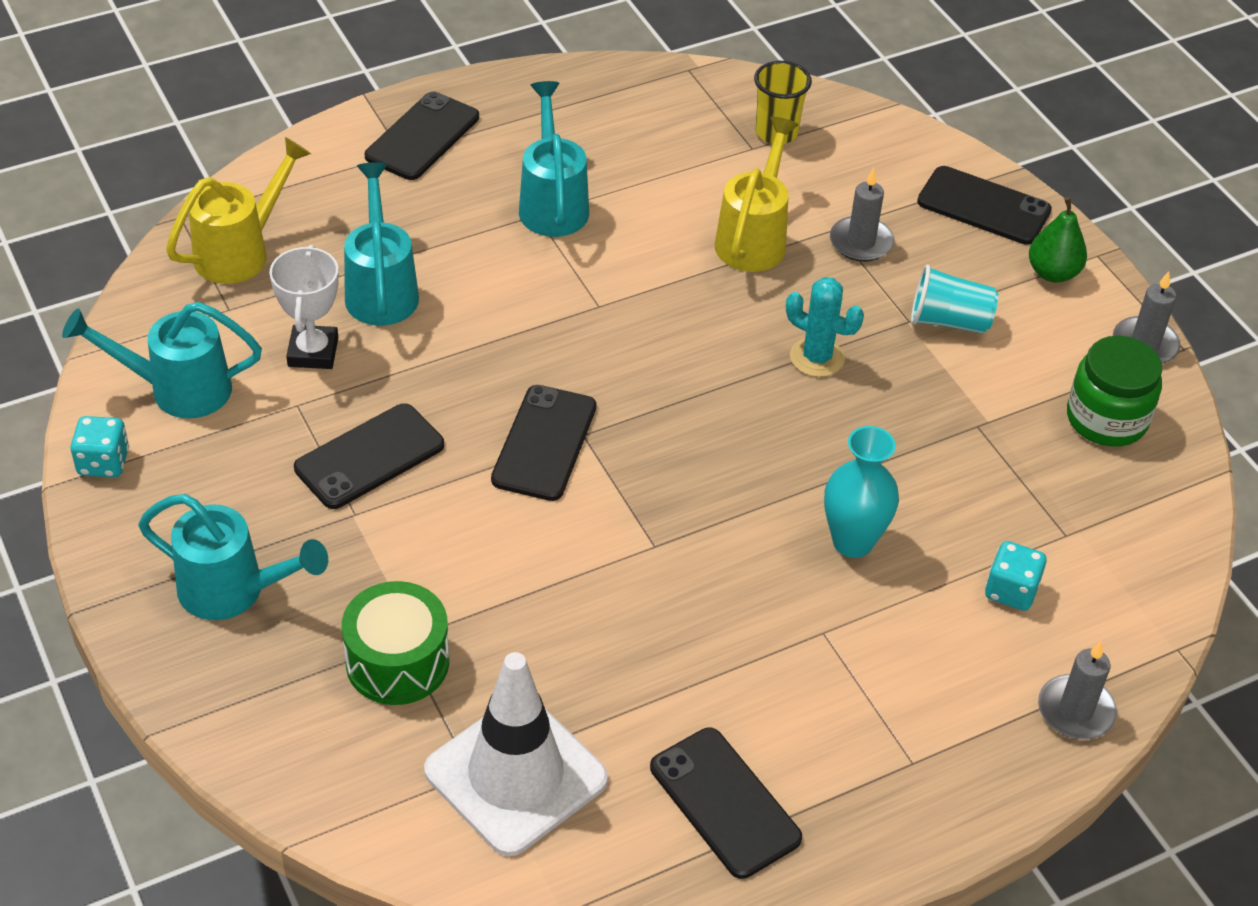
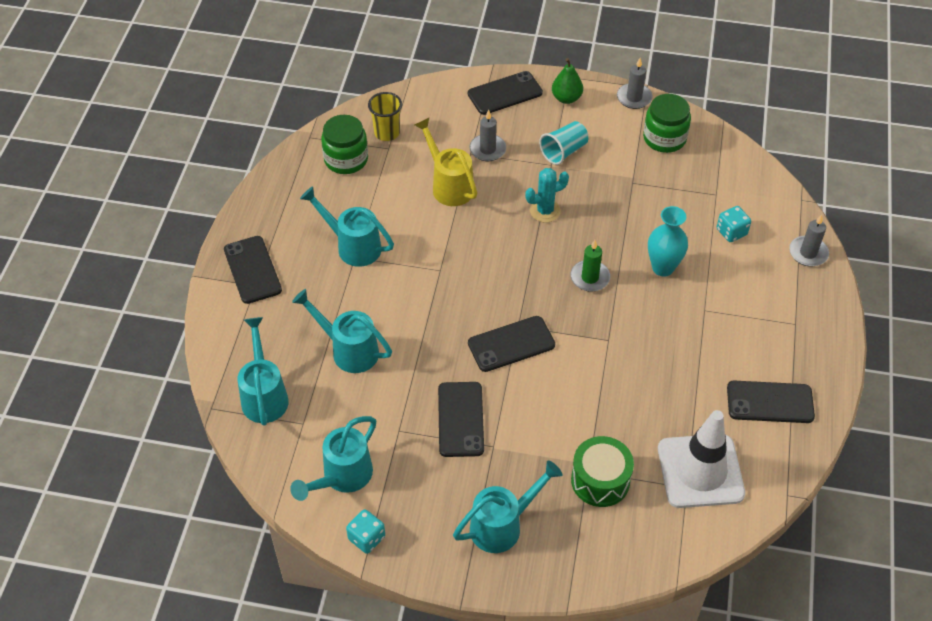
camera: 50 degrees left, 5 degrees up
yellow watering can [166,137,311,284] -> turquoise watering can [237,317,289,426]
white trophy [270,245,339,369] -> none
black phone [491,385,596,501] -> black phone turned 75 degrees counterclockwise [468,316,555,372]
none -> green jar [321,115,368,174]
none -> green candle [571,240,610,292]

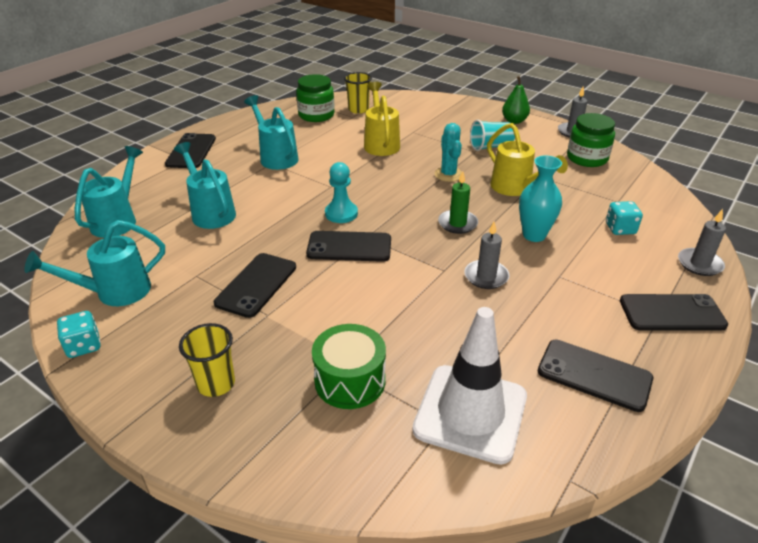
camera: 25 degrees right, 15 degrees down
turquoise watering can [453,460,563,553] -> yellow cup [179,323,235,397]
black phone [468,71,543,115] -> black phone moved to [620,294,728,331]
grey candle [469,110,506,161] -> grey candle moved to [464,222,510,289]
turquoise cactus [525,168,569,223] -> turquoise cactus turned 75 degrees clockwise [434,123,462,182]
none -> turquoise pawn [325,162,358,223]
none -> yellow watering can [487,123,568,196]

